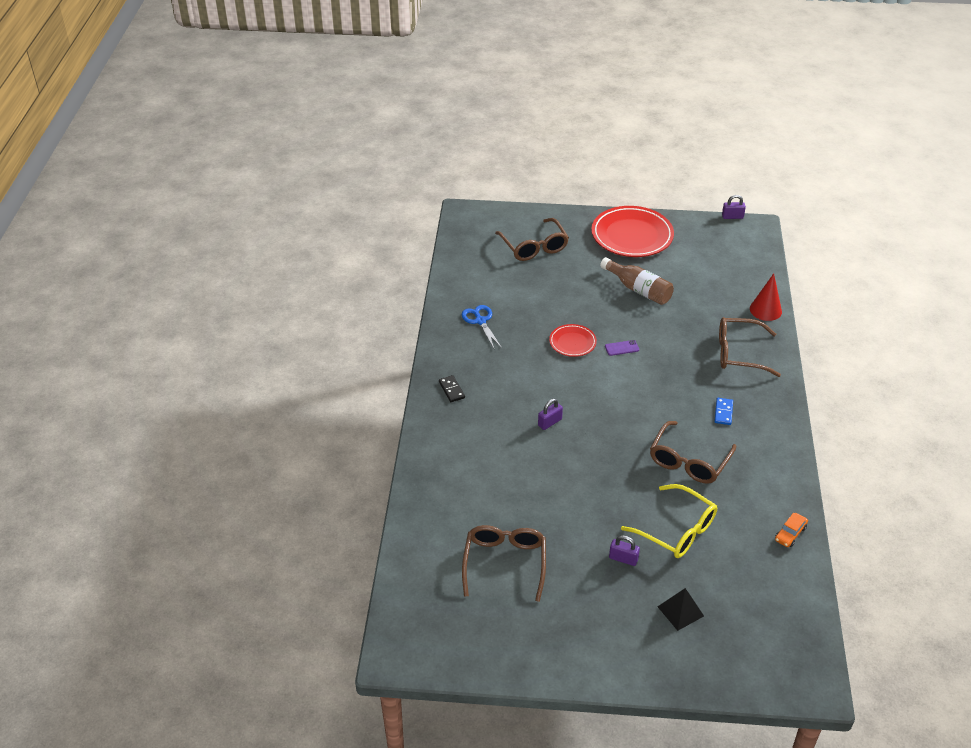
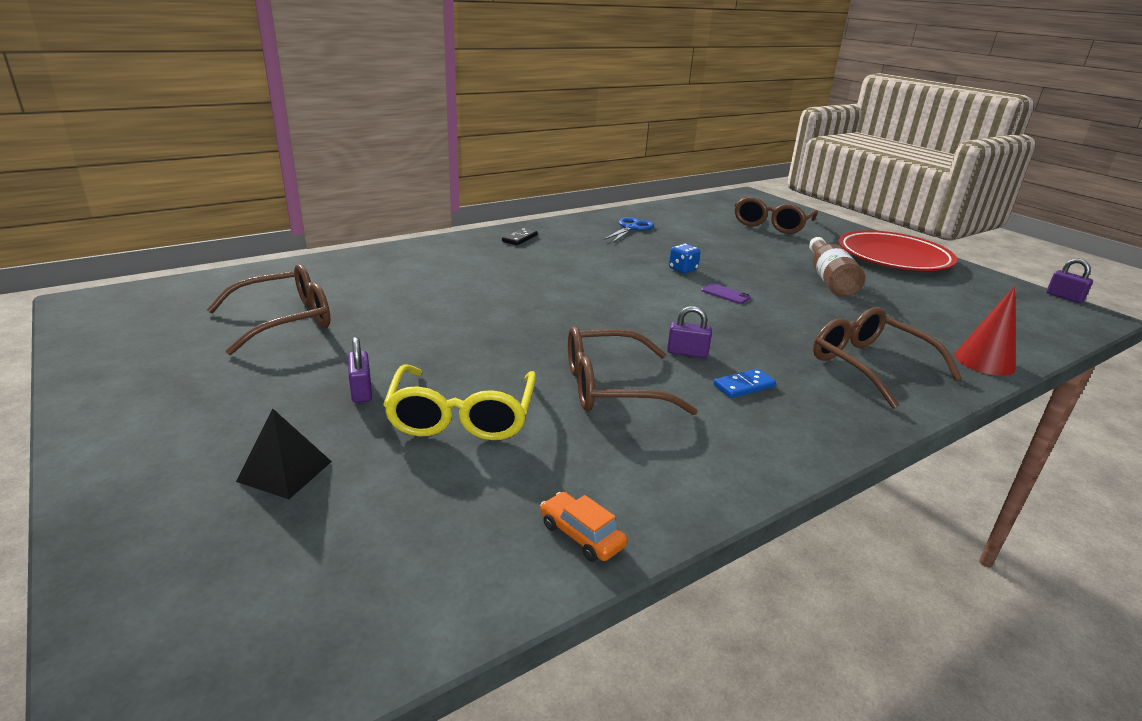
camera: 50 degrees right, 15 degrees down
purple padlock [538,399,563,430] -> purple padlock moved to [667,306,712,358]
red plate [549,324,597,357] -> blue dice [669,244,701,273]
orange car [775,513,808,547] -> orange car turned 45 degrees clockwise [540,492,627,562]

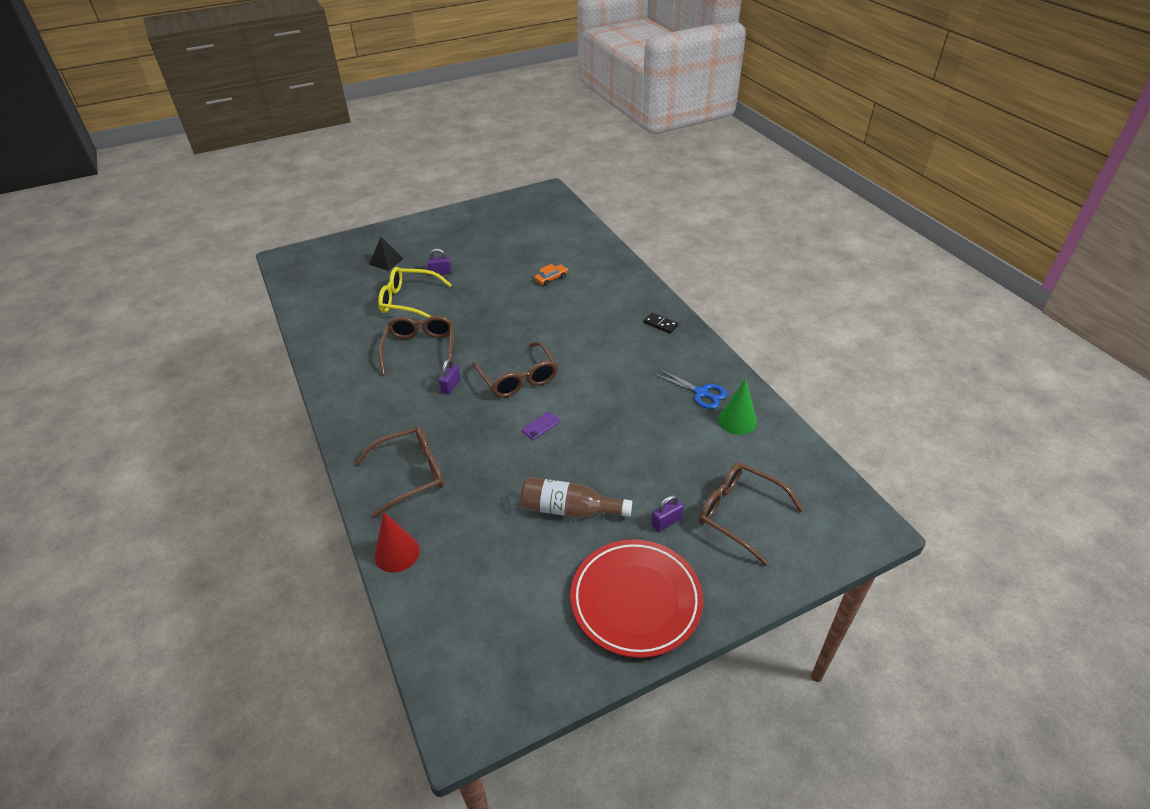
camera: 100 degrees right, 15 degrees up
brown glasses [207,264,331,355] -> brown glasses moved to [472,342,558,398]
orange car [540,492,627,562] -> orange car moved to [534,264,568,286]
blue dice [669,244,701,273] -> none
blue domino [713,369,776,398] -> none
purple padlock [1046,258,1093,303] -> purple padlock moved to [651,495,684,532]
none -> green cone [718,378,757,435]

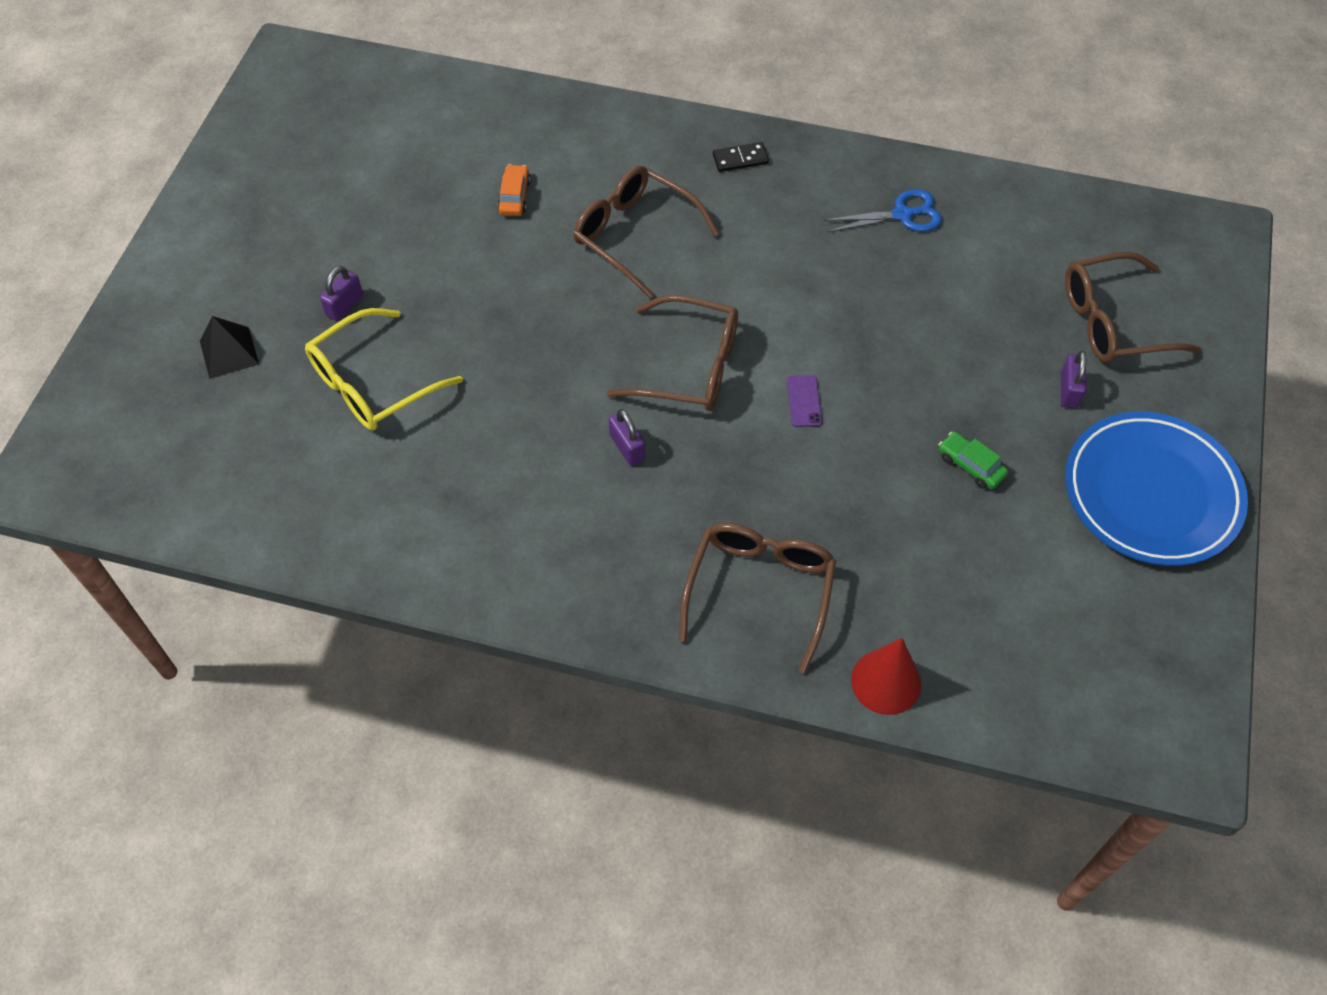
camera: 50 degrees left, 15 degrees up
brown glasses [378,316,454,375] -> brown glasses moved to [573,166,719,298]
brown bottle [520,477,632,518] -> green car [939,432,1008,489]
red plate [570,539,703,658] -> blue plate [1065,412,1248,566]
green cone [718,378,757,435] -> none

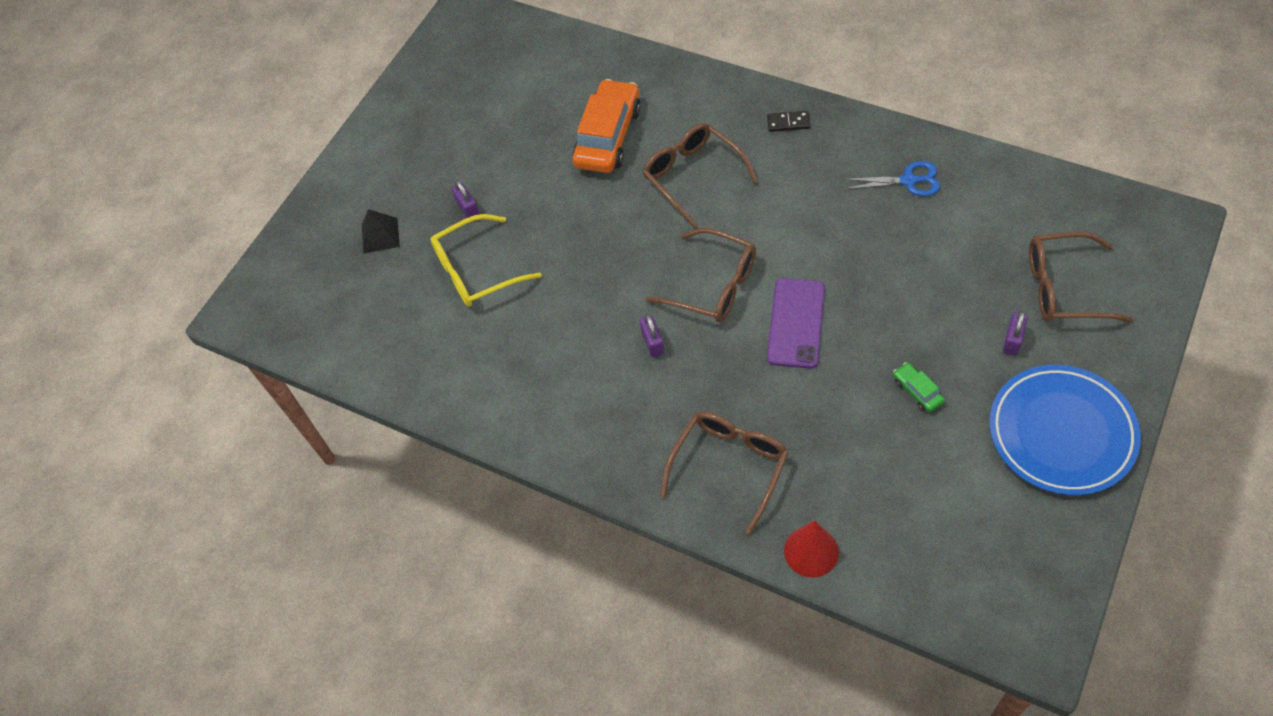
camera: 20 degrees right, 0 degrees up
purple padlock [320,266,363,322] -> purple padlock turned 75 degrees counterclockwise [451,180,480,218]
orange car [497,164,531,216] -> orange car [573,79,641,173], size x2.29
purple phone [787,375,822,427] -> purple phone [767,278,825,369], size x2.13

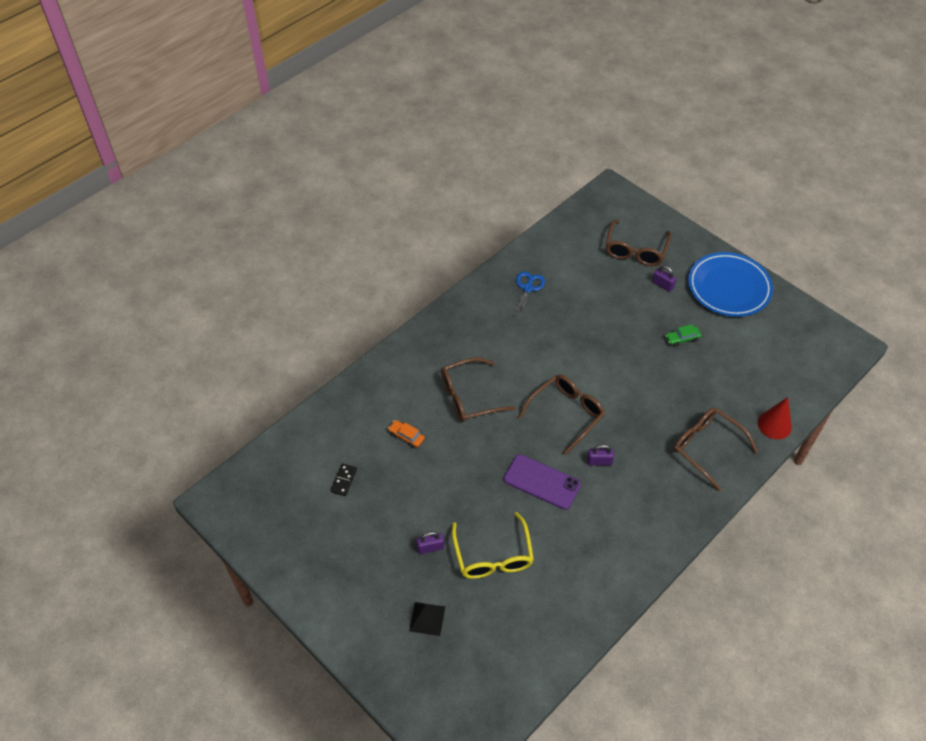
camera: 80 degrees left, 5 degrees down
orange car [573,79,641,173] -> orange car [388,420,425,448], size x0.44
black domino [767,111,810,132] -> black domino moved to [330,464,357,496]
purple phone [767,278,825,369] -> purple phone moved to [504,454,581,510]

